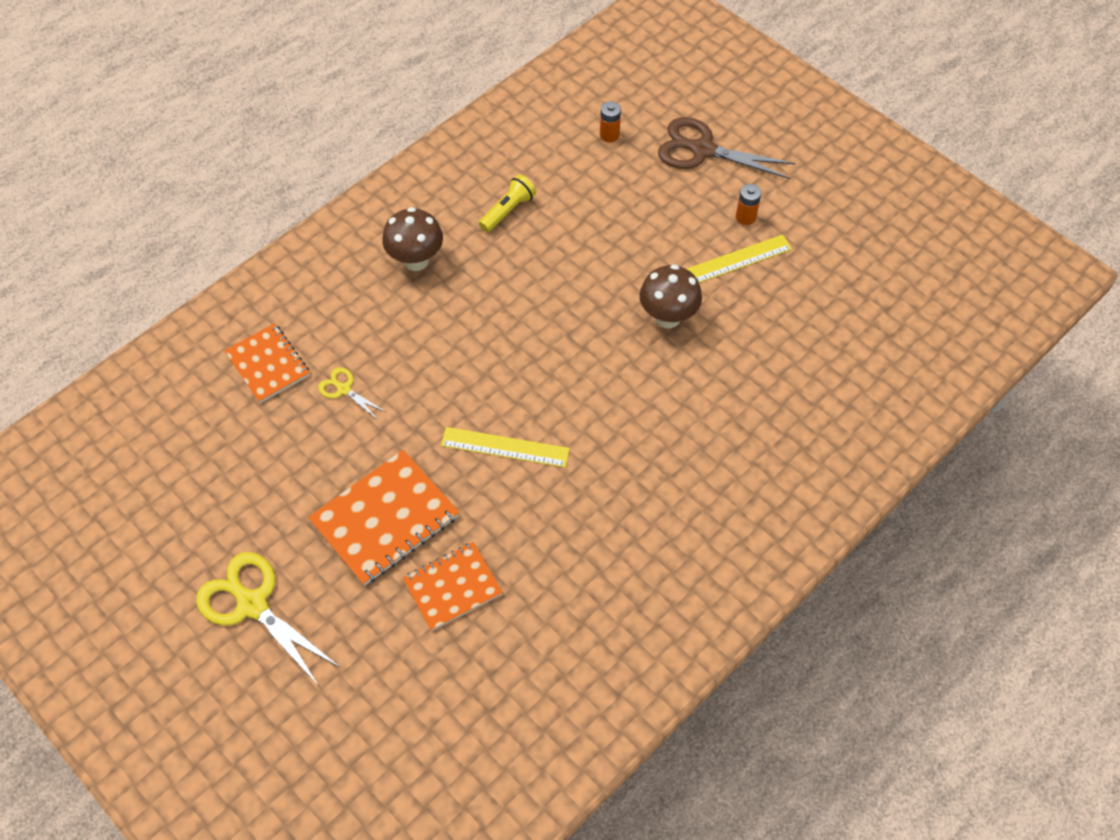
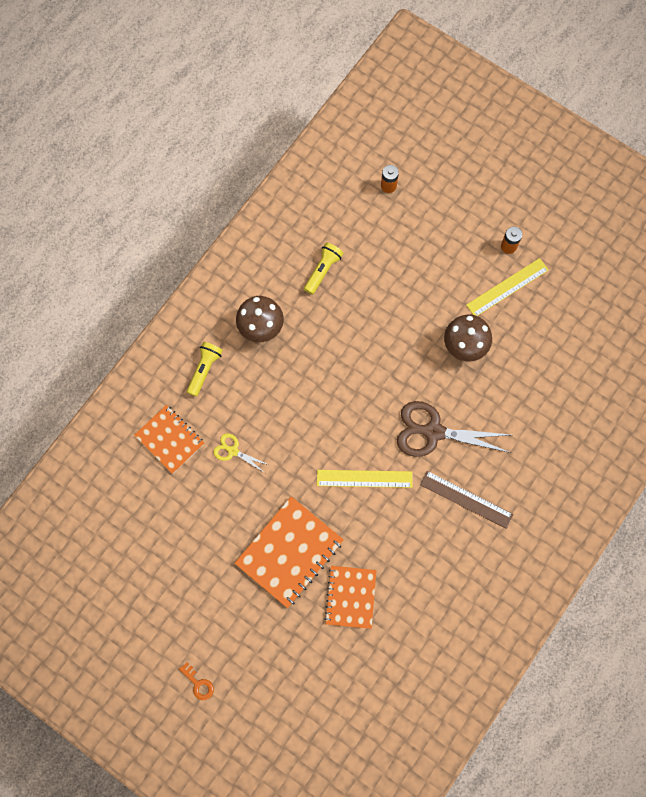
camera: 10 degrees left, 15 degrees up
yellow scissors [196,552,339,686] -> none
orange notebook [403,542,503,631] -> orange notebook turned 45 degrees counterclockwise [324,566,377,629]
brown scissors [658,117,795,179] -> brown scissors moved to [397,401,511,457]
none -> orange key [179,662,214,700]
none -> yellow flashlight [187,342,223,397]
none -> brown ruler [420,471,513,529]

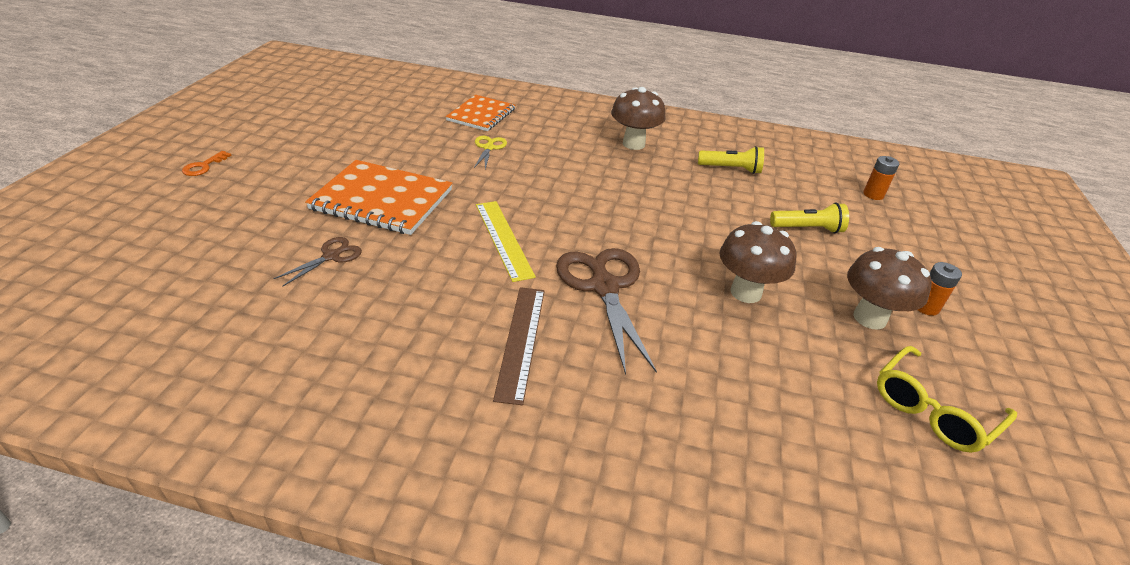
camera: 65 degrees right, 35 degrees down
yellow flashlight [187,342,223,397] -> yellow flashlight moved to [770,203,849,233]
orange notebook [324,566,377,629] -> brown scissors [273,237,362,287]
yellow ruler [466,258,549,316] -> brown mushroom [847,247,932,330]
none -> yellow glasses [877,346,1017,453]

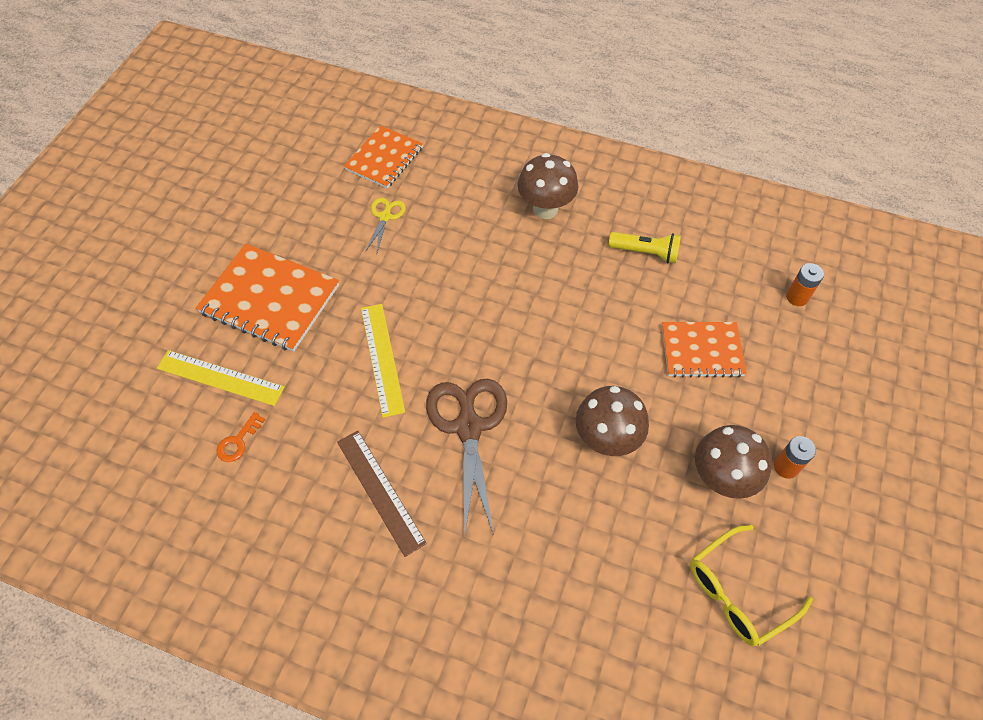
camera: 10 degrees right, 20 degrees up
orange key [182,151,232,176] -> orange key moved to [217,412,266,462]
brown scissors [273,237,362,287] -> yellow ruler [157,350,285,406]
brown ruler [493,287,545,405] -> brown ruler turned 45 degrees counterclockwise [337,431,427,557]
yellow flashlight [770,203,849,233] -> orange notebook [662,322,747,377]

